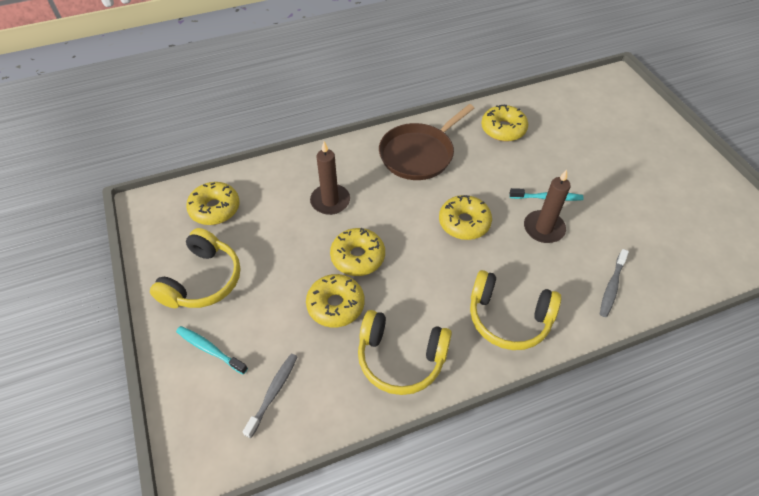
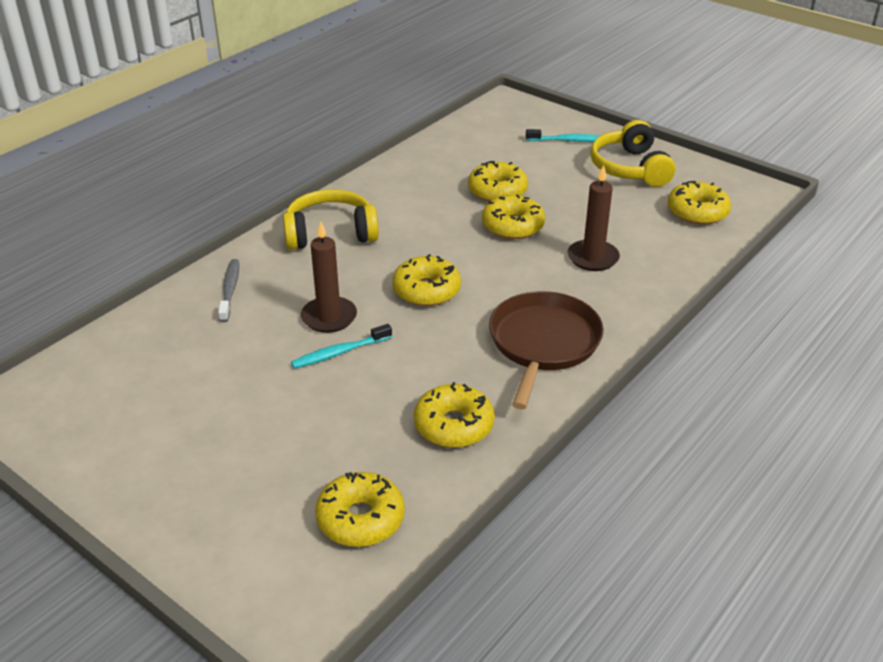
camera: 150 degrees right, 15 degrees down
grey toothbrush [243,354,297,438] -> none
yellow headphones [358,310,452,395] -> none
none -> yellow donut [315,472,405,547]

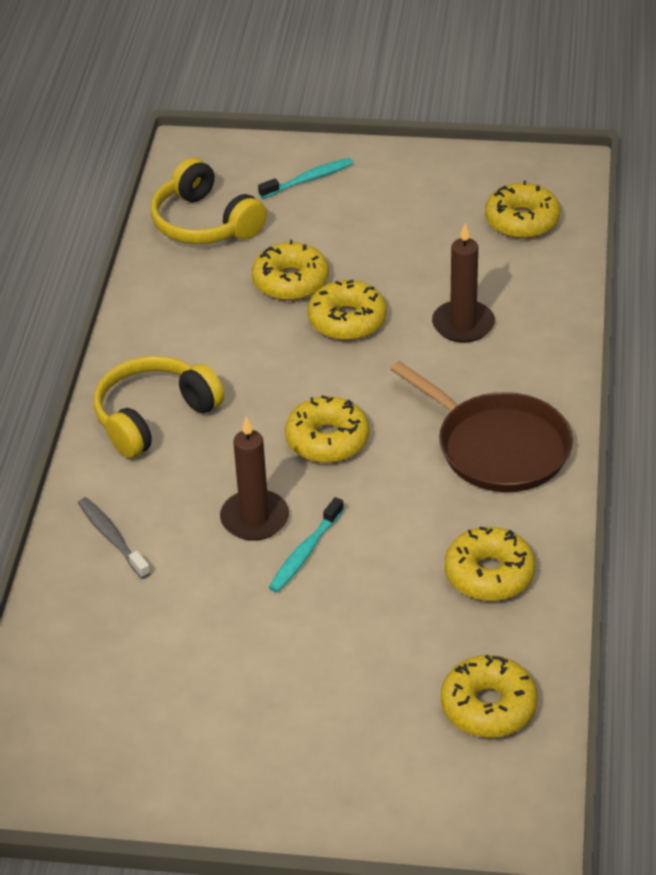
camera: 30 degrees left, 5 degrees up
brown pan [489,291,604,409] -> brown pan turned 150 degrees clockwise [391,361,573,492]
yellow headphones [590,120,675,187] -> yellow headphones moved to [151,158,267,244]

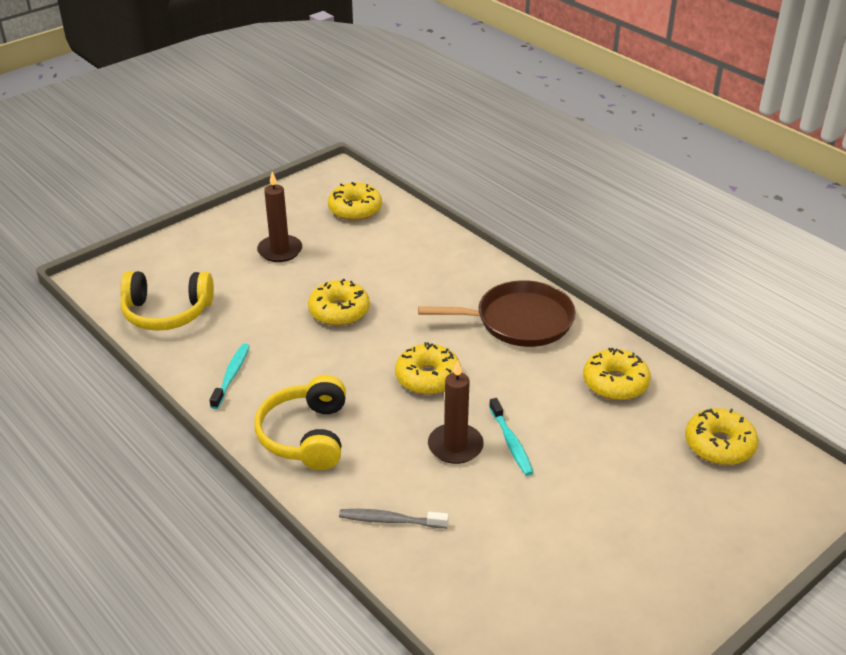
camera: 50 degrees left, 5 degrees down
yellow donut [251,240,329,301] -> none
turquoise toothbrush [258,158,354,199] -> turquoise toothbrush moved to [210,343,250,409]
brown candle [432,223,495,343] -> brown candle moved to [257,171,302,262]

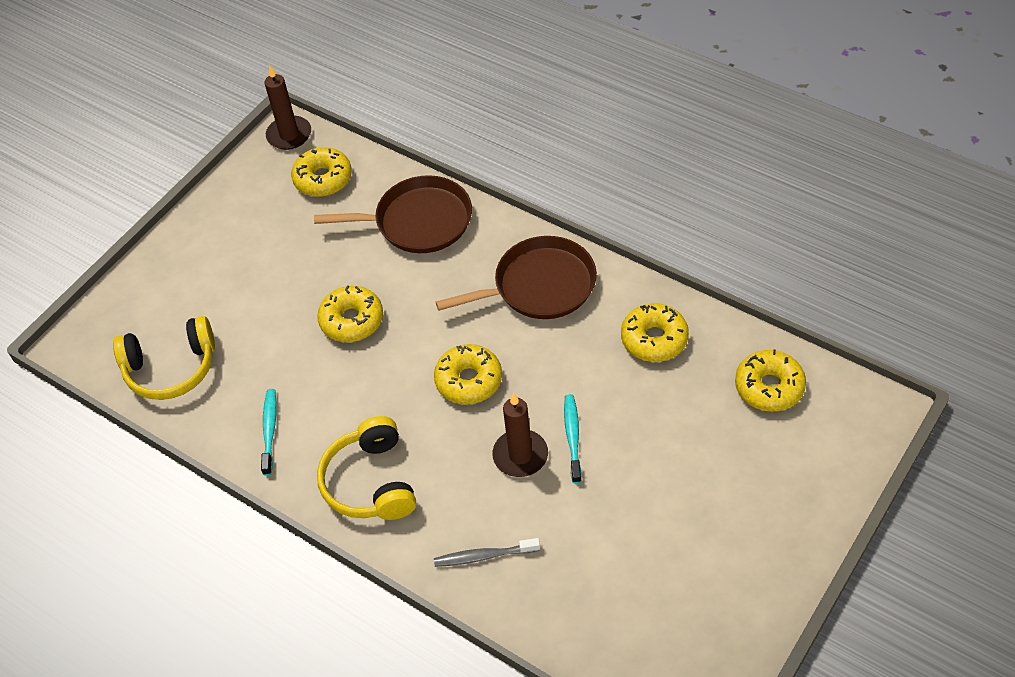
camera: 10 degrees left, 15 degrees up
brown candle [257,171,302,262] -> brown candle moved to [265,65,311,150]
turquoise toothbrush [489,398,534,476] -> turquoise toothbrush turned 150 degrees counterclockwise [564,394,582,483]
none -> brown pan [314,175,472,253]

